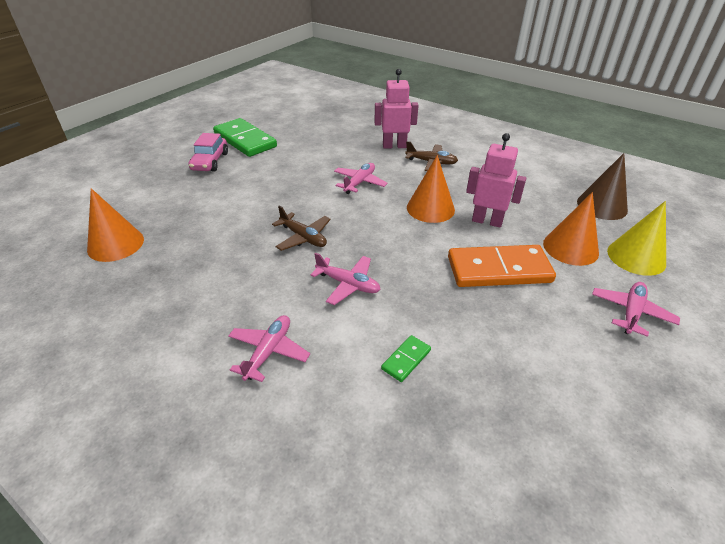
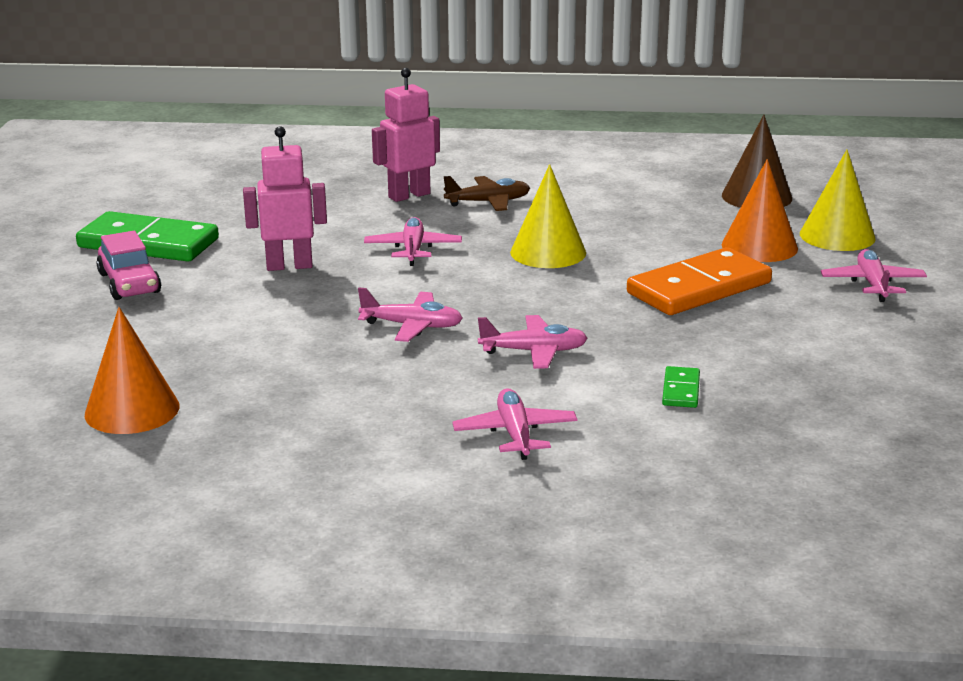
camera: 30 degrees left, 15 degrees down
brown plane [272,205,331,251] -> pink plane [358,288,463,342]
orange cone [407,155,455,223] -> yellow cone [510,164,586,268]
pink robot [466,133,526,228] -> pink robot moved to [243,126,327,271]

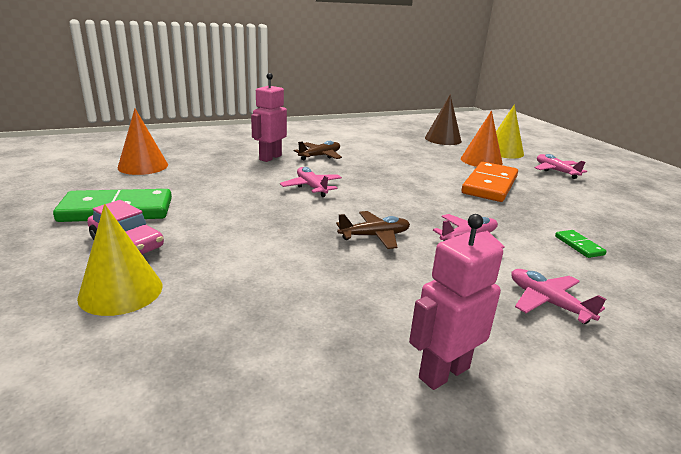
camera: 30 degrees left, 0 degrees up
orange cone [85,307,180,434] -> orange cone moved to [118,109,168,175]
pink robot [243,126,327,271] -> pink robot moved to [409,214,503,390]
pink plane [358,288,463,342] -> brown plane [336,211,410,249]
yellow cone [510,164,586,268] -> yellow cone moved to [77,204,162,316]

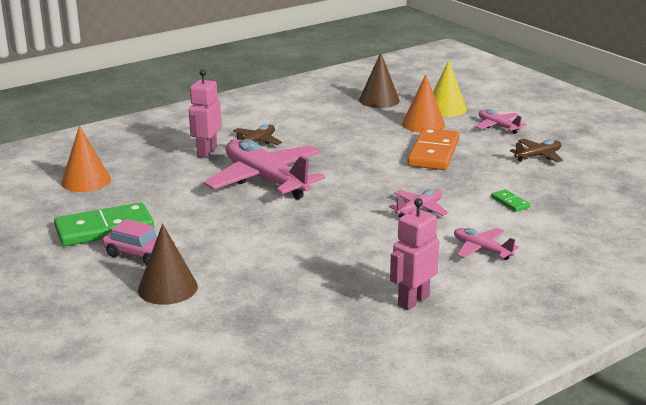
camera: 10 degrees left, 0 degrees up
yellow cone [77,204,162,316] -> brown cone [138,224,198,305]
pink plane [280,167,342,197] -> pink plane [204,139,325,199], size x2.11
brown plane [336,211,410,249] -> brown plane moved to [510,139,563,162]

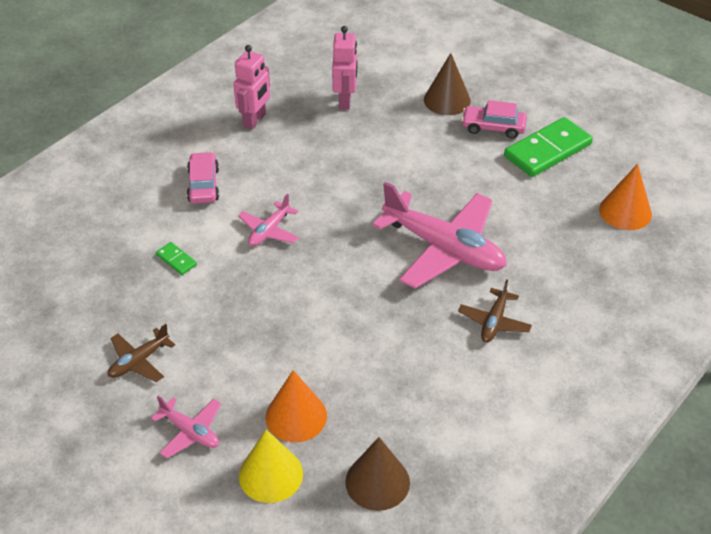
camera: 165 degrees right, 20 degrees up
pink robot [189,69,221,158] -> pink robot moved to [332,26,357,110]
orange domino [407,128,460,170] -> none
pink plane [454,228,519,260] -> pink car [187,152,219,204]

